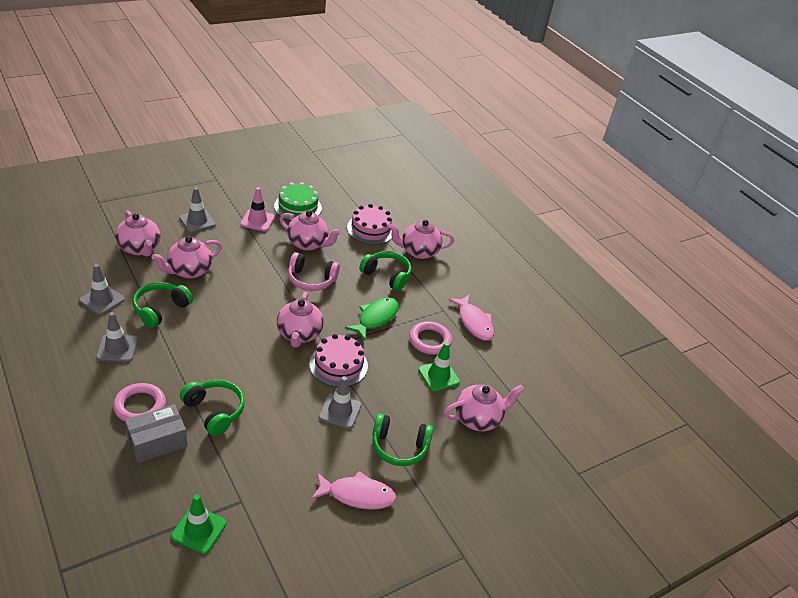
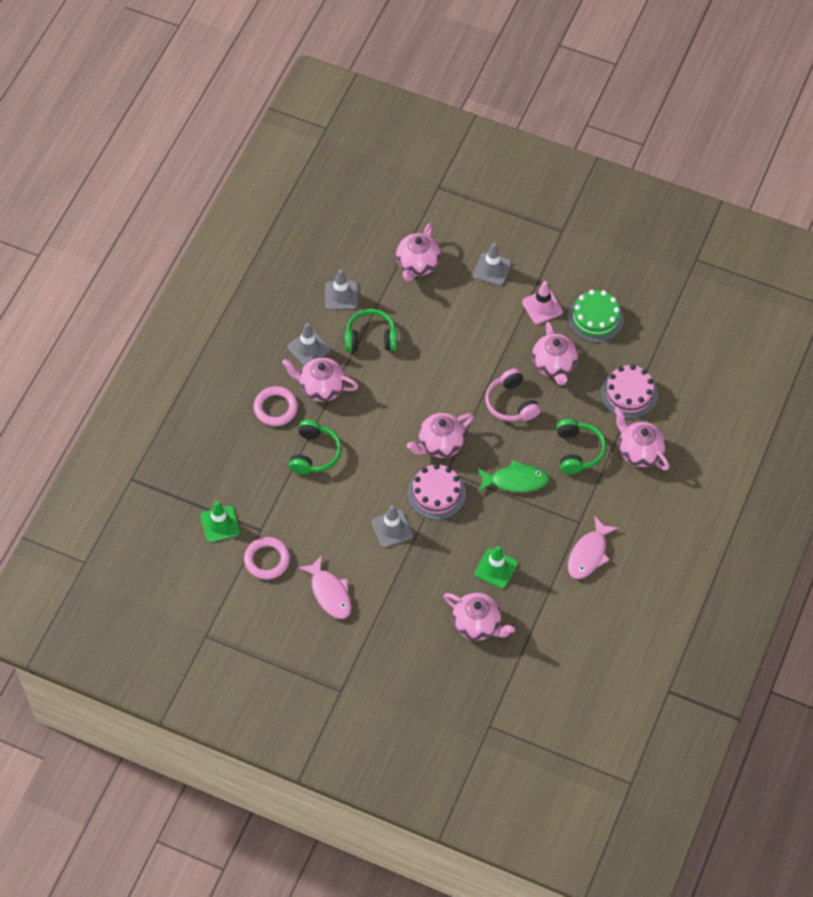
camera: 60 degrees right, 20 degrees up
grey box [125,404,187,463] -> none
pink teapot [151,236,222,279] -> pink teapot moved to [282,357,358,402]
green headphones [372,414,433,466] -> none
pink ring [409,321,452,355] -> pink ring moved to [244,537,290,580]

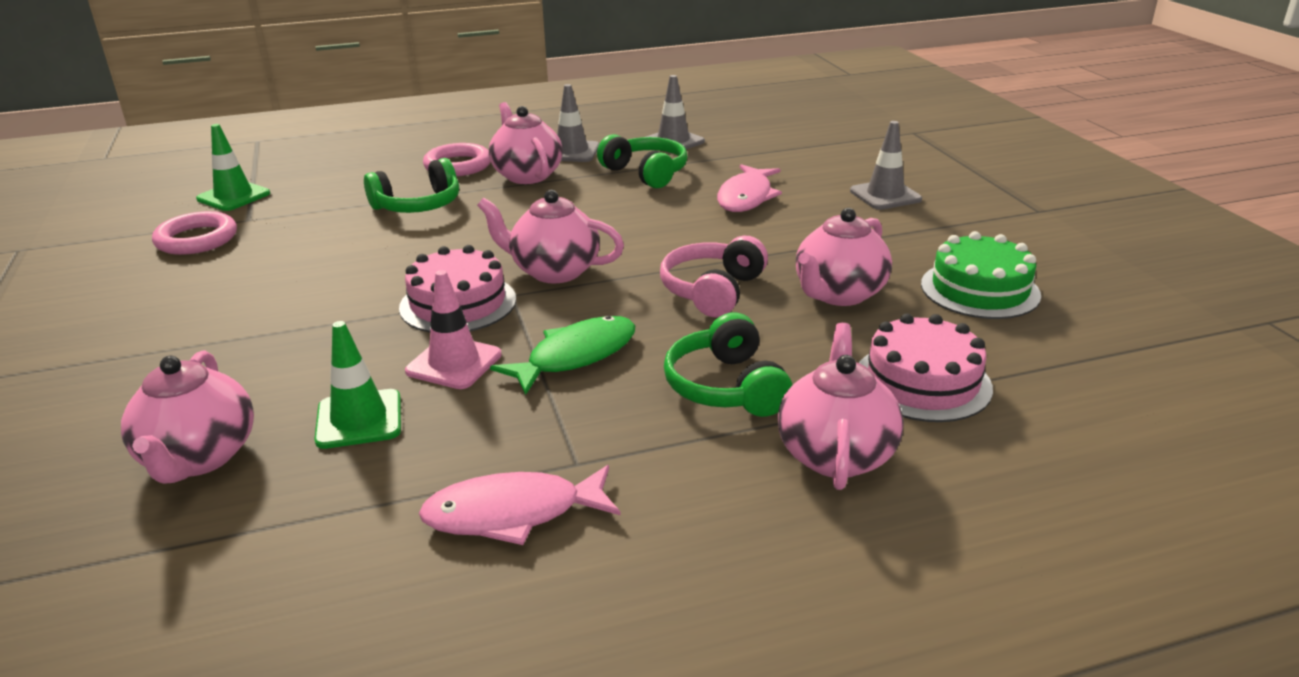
camera: 50 degrees right, 30 degrees down
pink fish [298,555,351,619] -> pink fish moved to [717,164,782,212]
grey traffic cone [371,505,413,548] -> none
pink teapot [396,223,441,282] -> none
green fish [478,460,549,492] -> green fish turned 90 degrees counterclockwise [490,315,635,395]
pink traffic cone [522,281,563,324] -> pink traffic cone moved to [405,270,502,389]
green headphones [556,419,606,474] -> green headphones turned 120 degrees clockwise [664,312,792,417]

